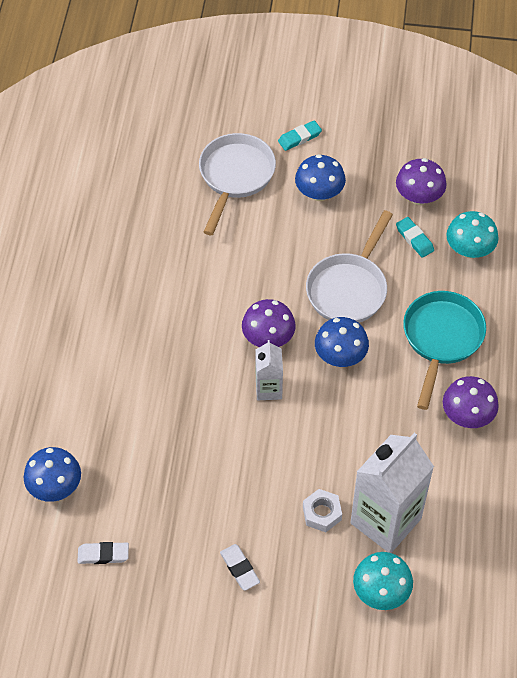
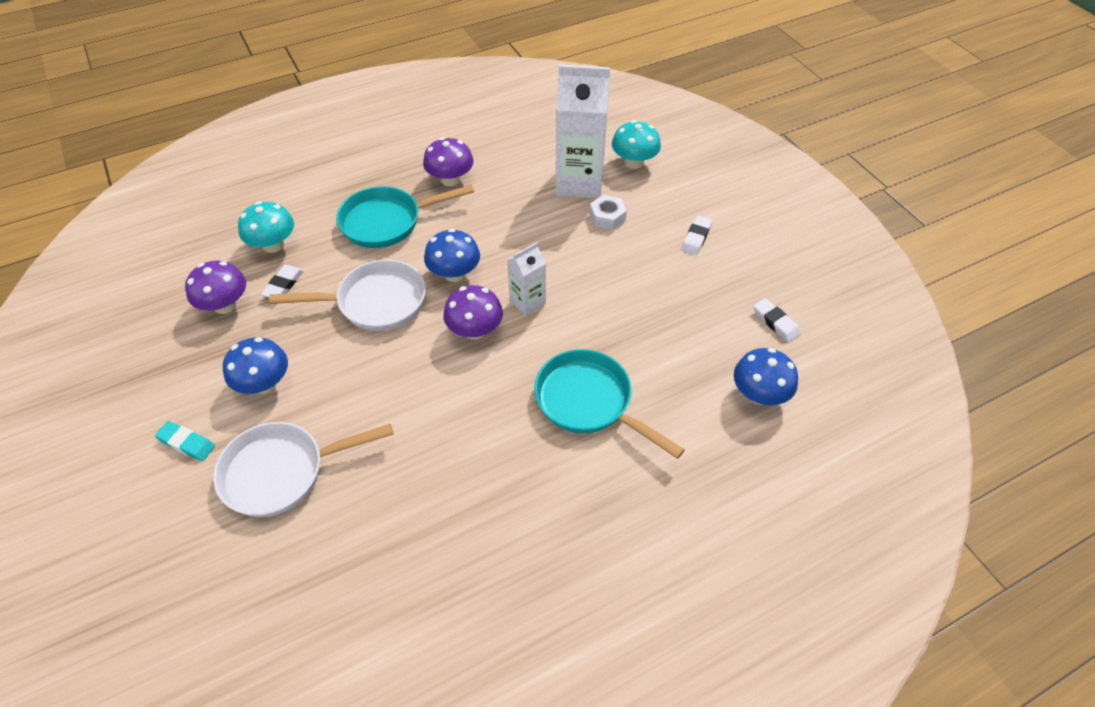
camera: 125 degrees left, 5 degrees down
turquoise eraser [396,217,434,258] -> white eraser [261,265,304,297]
none -> turquoise pan [534,349,685,459]

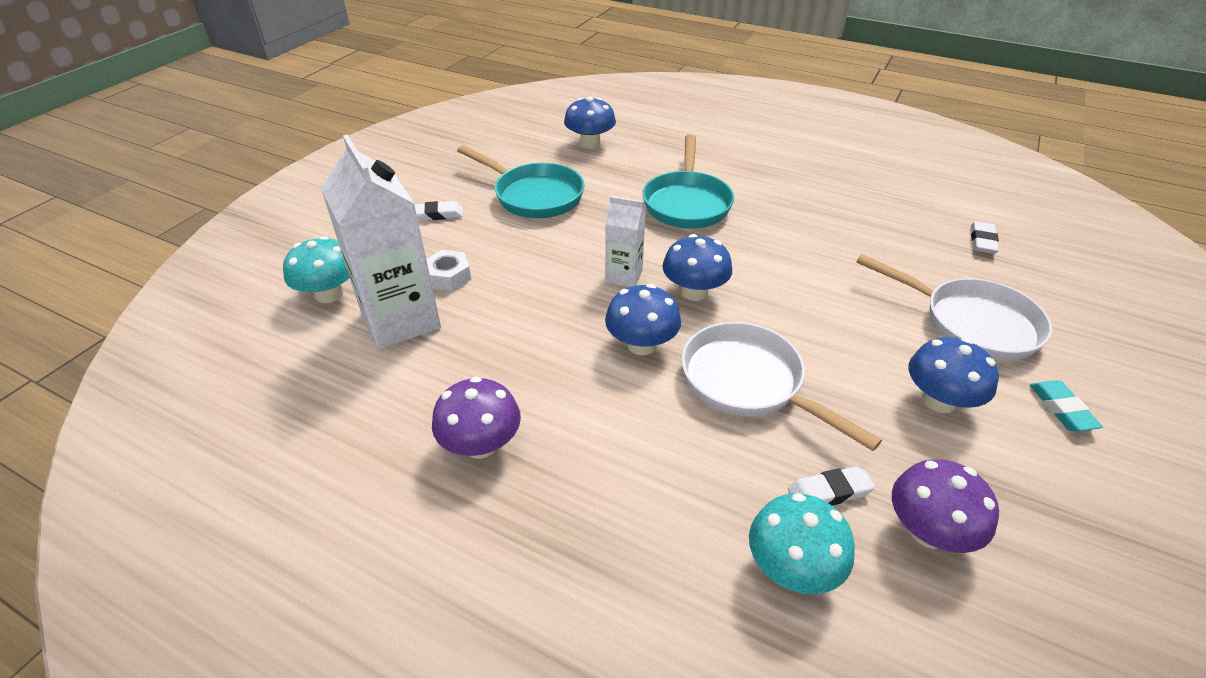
camera: 125 degrees left, 10 degrees down
turquoise pan [336,185,474,248] -> turquoise pan moved to [457,145,585,218]
purple mushroom [443,285,503,340] -> blue mushroom [662,234,732,301]
white eraser [753,298,801,342] -> white eraser moved to [971,221,999,254]

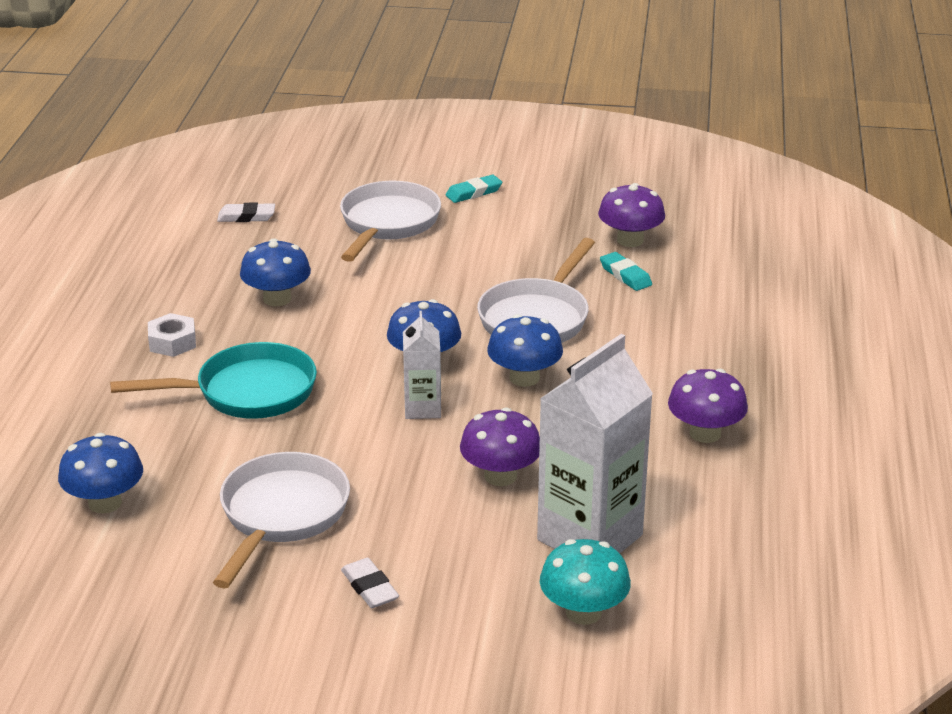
camera: 110 degrees left, 10 degrees down
white nut [426,250,471,291] -> white nut moved to [148,313,196,357]
turquoise pan [457,145,585,218] -> white pan [213,452,350,588]
turquoise mushroom [749,493,855,594] -> none
white eraser [788,466,875,506] -> turquoise eraser [600,252,652,291]
blue mushroom [909,337,999,413] -> blue mushroom moved to [240,238,311,306]
none -> purple mushroom [460,407,540,486]

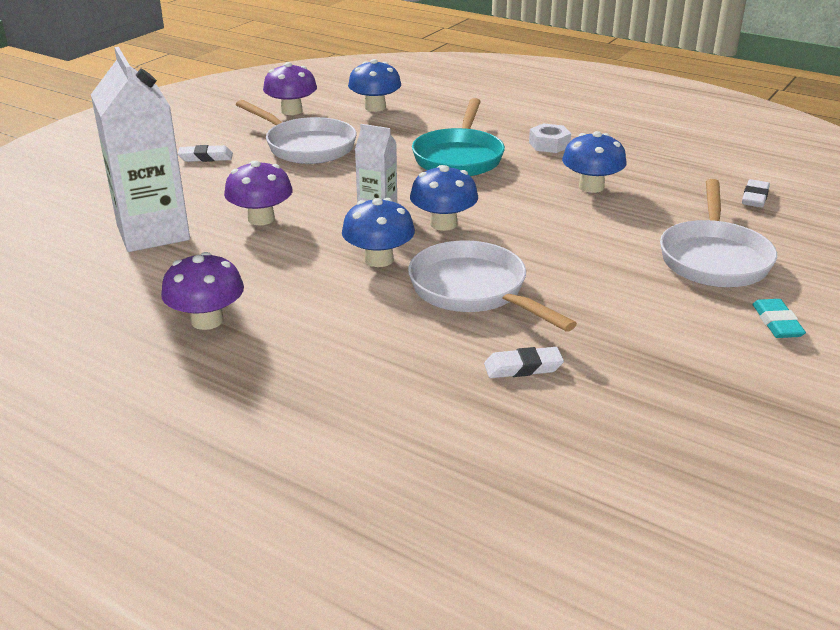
camera: 115 degrees right, 0 degrees up
white pan [340,181,441,262] -> white pan turned 60 degrees clockwise [660,179,777,287]
turquoise mushroom [540,539,631,625] -> none
purple mushroom [598,183,665,247] -> purple mushroom moved to [263,62,317,115]
turquoise eraser [600,252,652,291] -> white eraser [484,347,564,378]

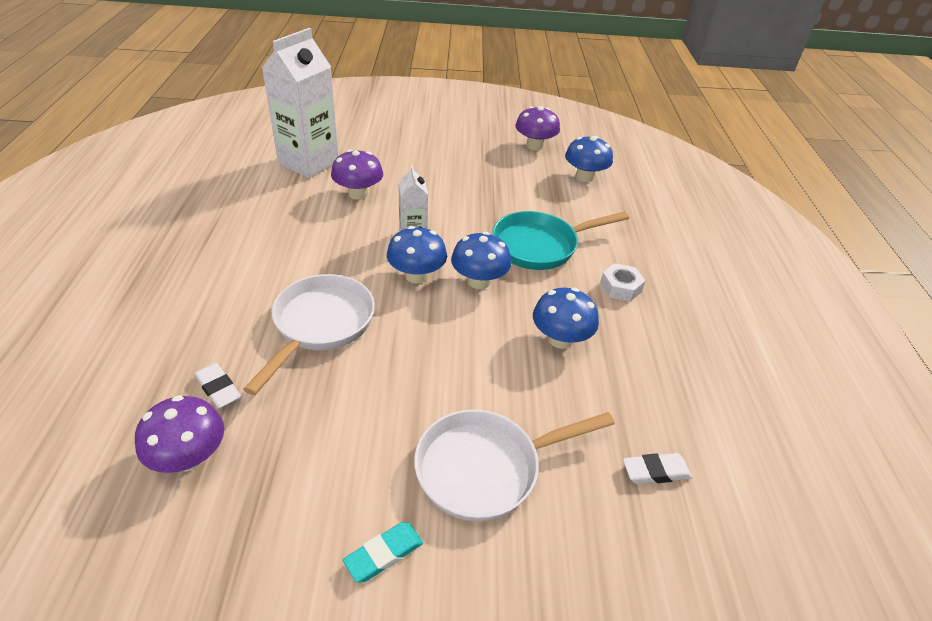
camera: 55 degrees right, 10 degrees up
purple mushroom [161,252,244,330] -> purple mushroom moved to [135,395,224,473]
white eraser [178,145,233,162] -> none
white pan [236,100,356,164] -> none
blue mushroom [342,198,415,267] -> blue mushroom moved to [451,232,511,289]

